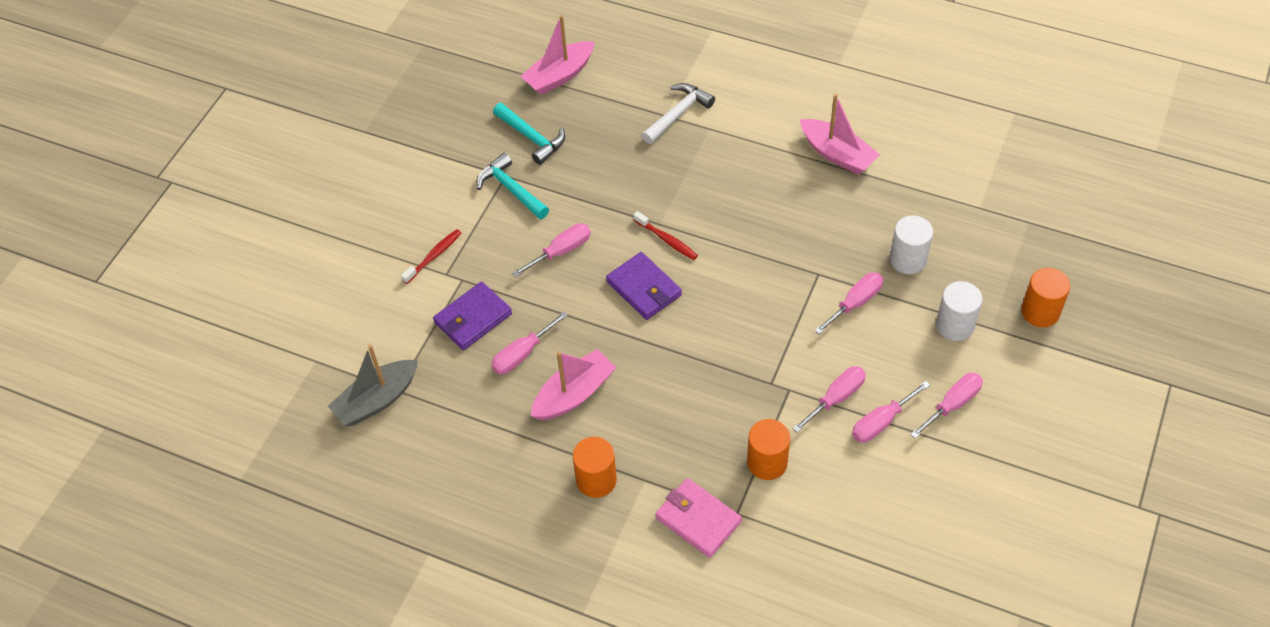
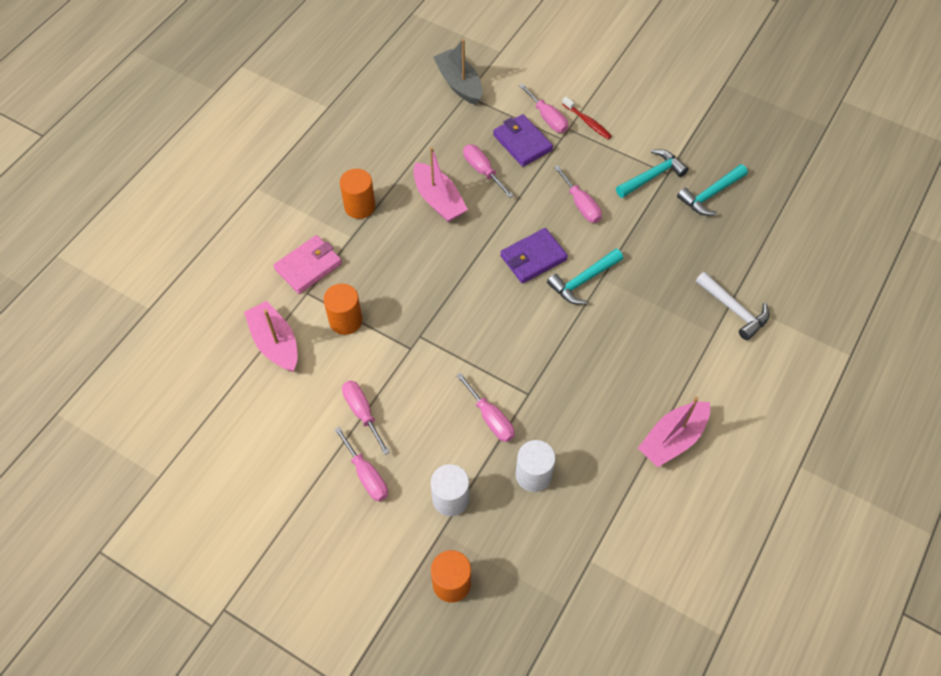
camera: 95 degrees right, 5 degrees up
pink boat [520,15,594,95] -> pink boat moved to [244,301,298,372]
red toothbrush [633,211,698,260] -> turquoise hammer [547,249,623,304]
pink screwdriver [792,366,866,433] -> pink screwdriver moved to [519,83,568,133]

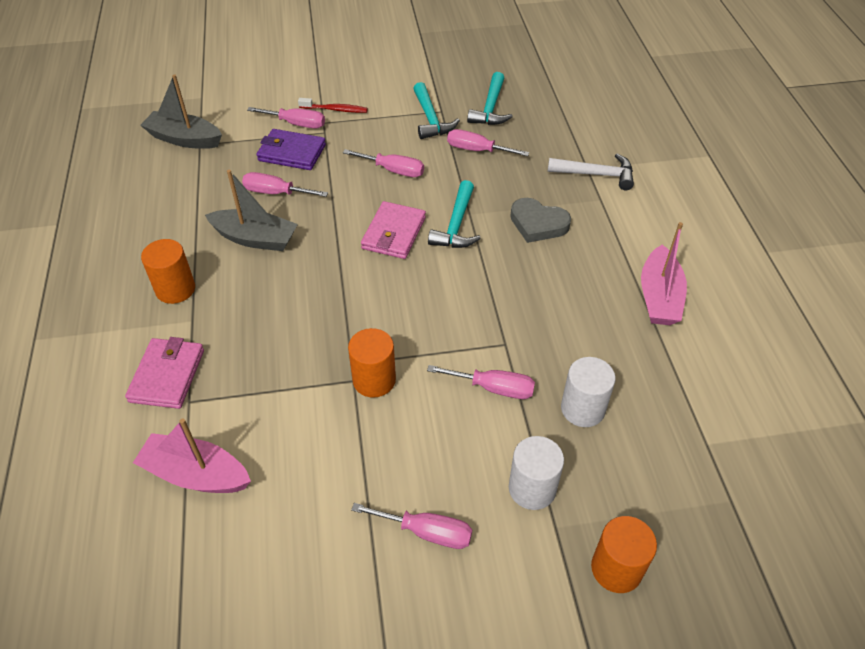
camera: 40 degrees left, 10 degrees down
orange cylinder [323,283,363,335] -> orange cylinder moved to [348,328,396,398]
pink screwdriver [342,381,390,455] -> pink screwdriver moved to [447,129,529,156]
pink boat [413,147,468,222] -> grey boat [205,170,298,251]
purple wallet [500,228,568,284] -> pink wallet [361,201,426,259]
turquoise hammer [616,149,689,198] -> turquoise hammer turned 150 degrees clockwise [413,82,460,139]
none -> grey heart [510,198,571,243]

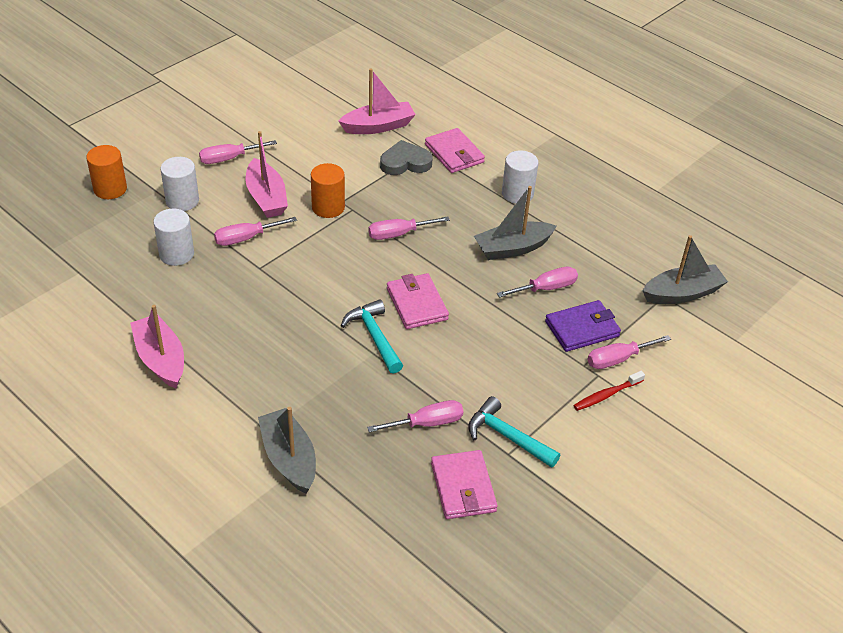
camera: 140 degrees right, 5 degrees down
orange cylinder [141,239,195,304] -> white cylinder [502,150,538,204]
pink screwdriver [343,149,424,177] -> pink screwdriver moved to [368,216,450,240]
turquoise hammer [467,72,513,125] -> pink wallet [431,450,498,519]
grey heart [510,198,571,243] -> grey heart moved to [380,140,433,175]
white hammer [548,154,634,190] -> grey boat [258,407,316,494]
none -> pink boat [246,131,288,218]

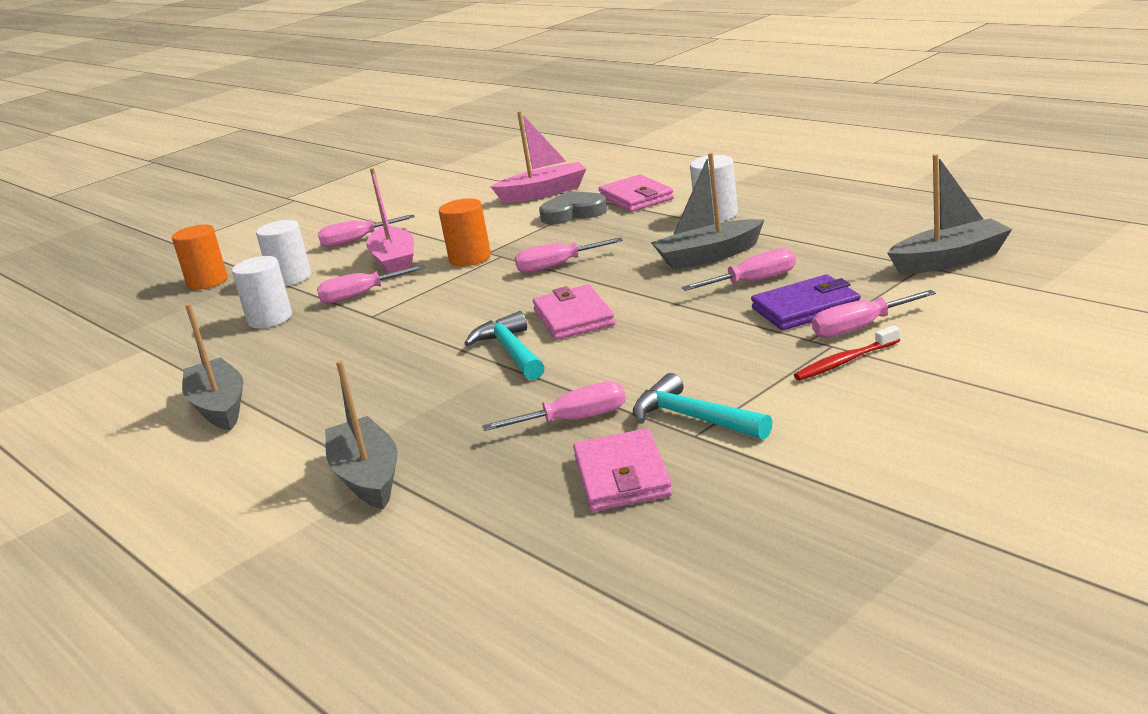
camera: 10 degrees right, 20 degrees down
pink boat [130,305,184,388] -> grey boat [182,303,243,430]

